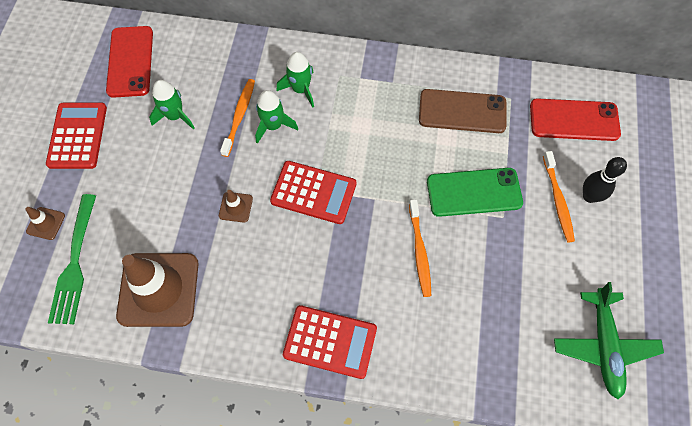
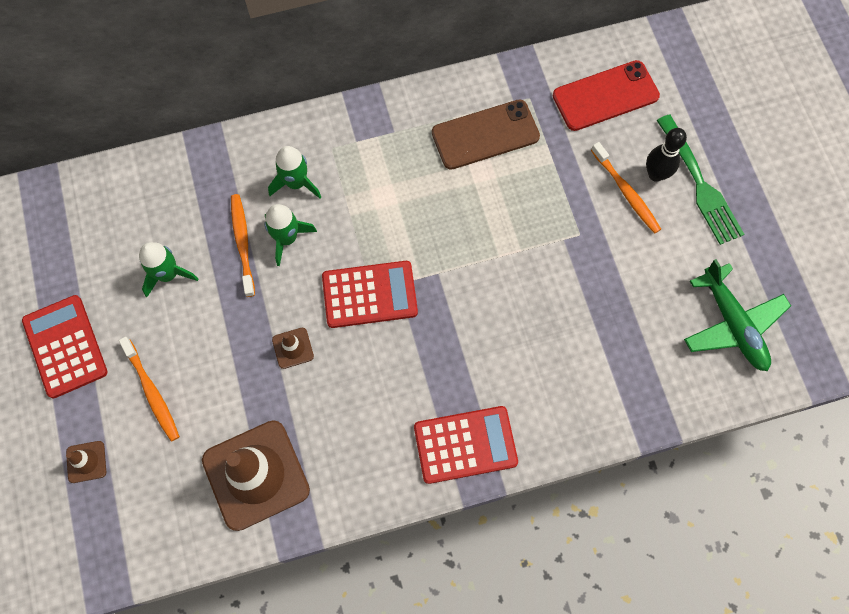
camera: 25 degrees left, 5 degrees up
green fork [48,194,96,324] -> green fork moved to [657,114,744,245]
red phone [106,26,153,98] -> none
orange toothbrush [409,200,431,297] -> orange toothbrush moved to [119,337,180,442]
green phone [427,168,523,217] -> none

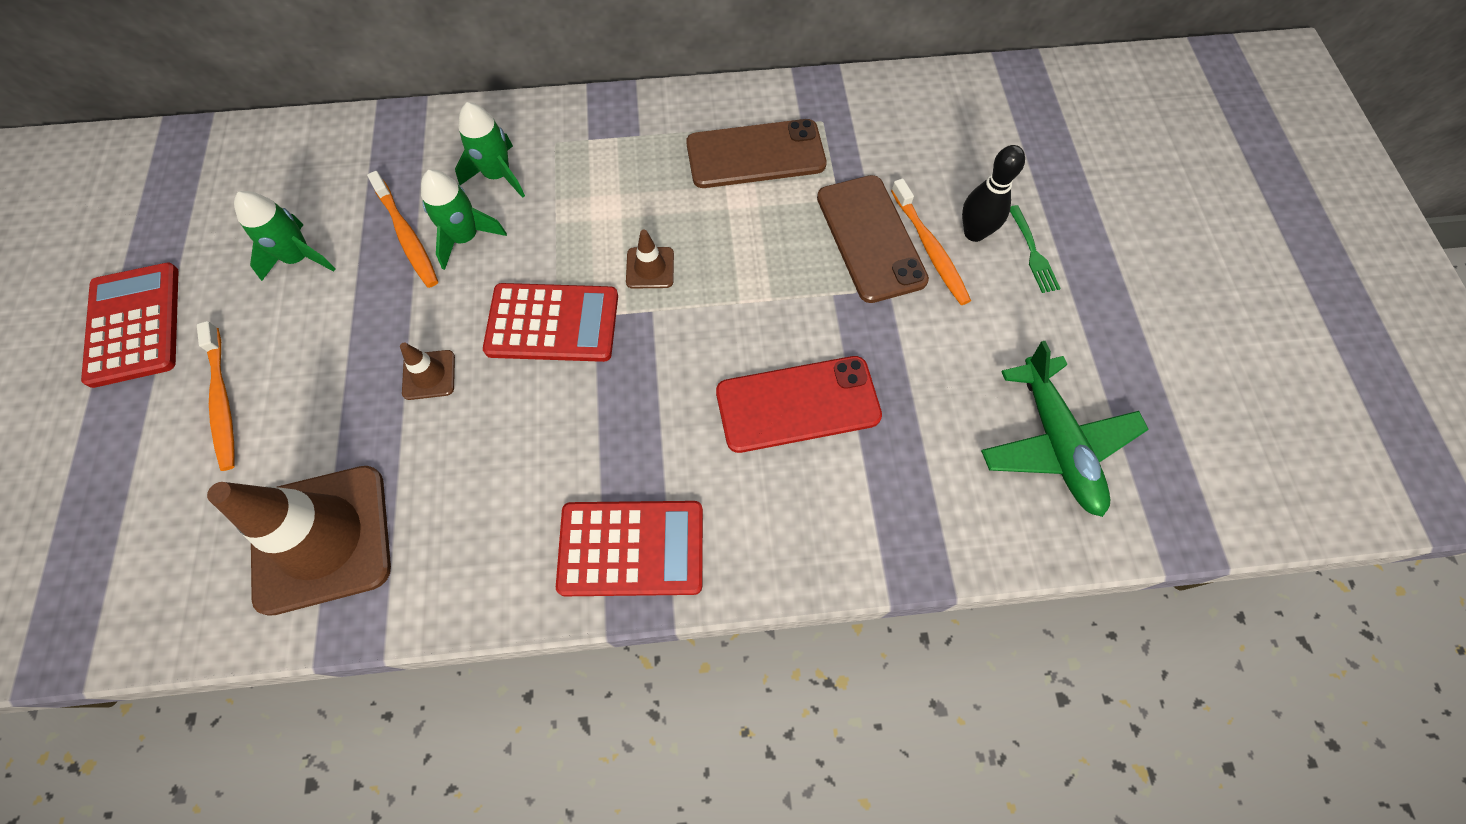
camera: 10 degrees right, 5 degrees down
brown traffic cone [66,441,106,483] -> brown traffic cone moved to [626,230,674,288]
orange toothbrush [231,194,255,297] -> orange toothbrush turned 150 degrees clockwise [367,171,438,288]
red phone [553,60,660,131] -> red phone moved to [716,356,882,453]
green fork [657,114,744,245] -> green fork [1010,205,1061,293], size x0.51
none -> brown phone [817,175,929,303]

